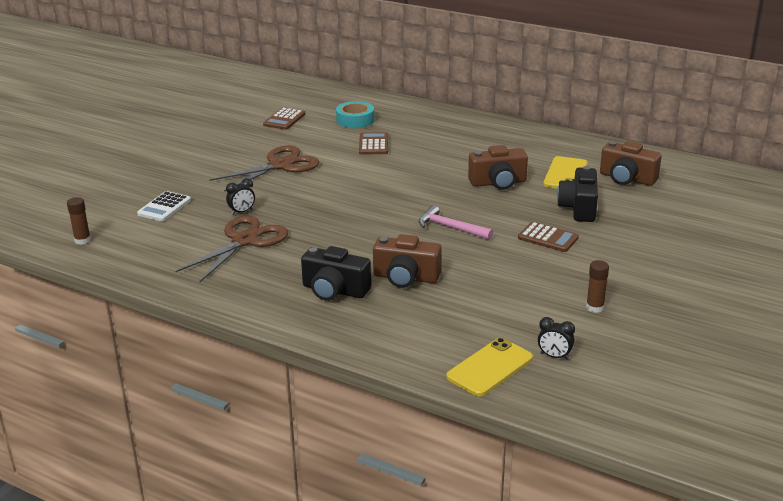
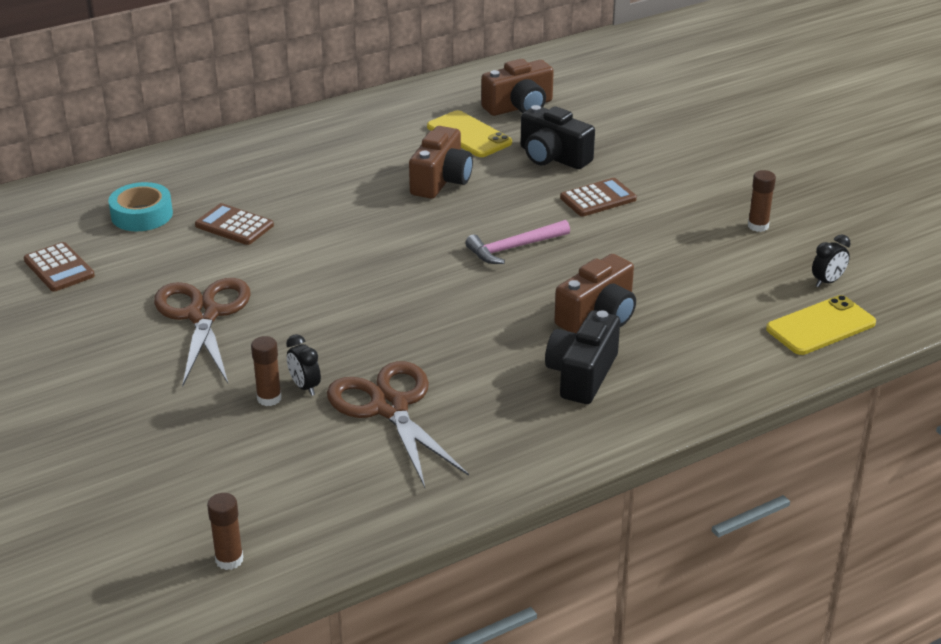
camera: 60 degrees left, 5 degrees up
white calculator [137,191,191,221] -> none
black clock [226,178,255,215] -> black clock turned 150 degrees clockwise [286,334,321,396]
black camera [301,246,371,301] -> black camera turned 150 degrees clockwise [545,310,620,404]
yellow phone [446,338,533,396] -> yellow phone turned 75 degrees clockwise [766,295,876,355]
none -> brown glue stick [251,336,282,406]

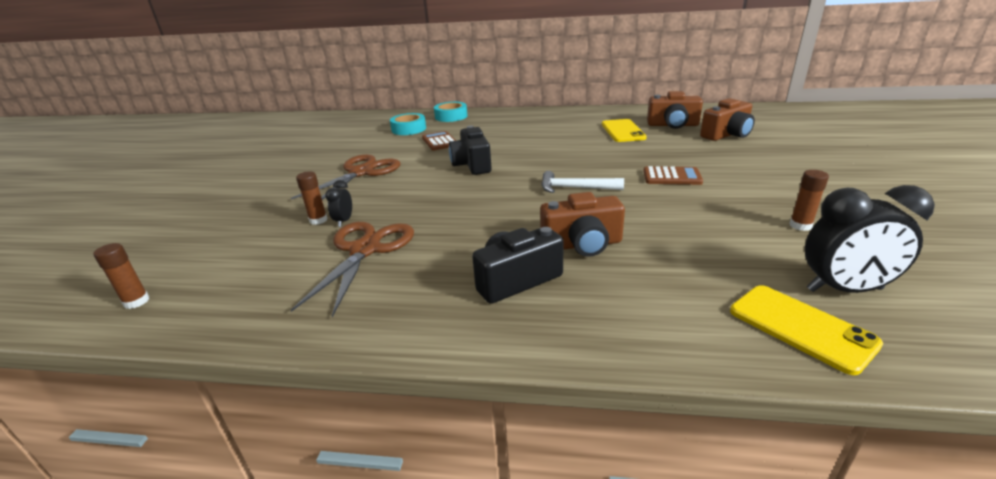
camera: 40 degrees right, 5 degrees down
brown calculator [24,242,95,292] -> none
brown camera [409,126,473,199] -> brown camera moved to [700,98,755,141]
pink hammer [465,220,570,264] -> white hammer [542,171,624,193]
black camera [521,105,595,169] -> black camera moved to [449,125,492,175]
yellow phone [766,295,876,355] -> yellow phone turned 45 degrees clockwise [730,285,883,375]
black clock [812,234,850,287] -> black clock [805,185,935,293], size x1.99
none -> turquoise tape [434,102,468,122]

